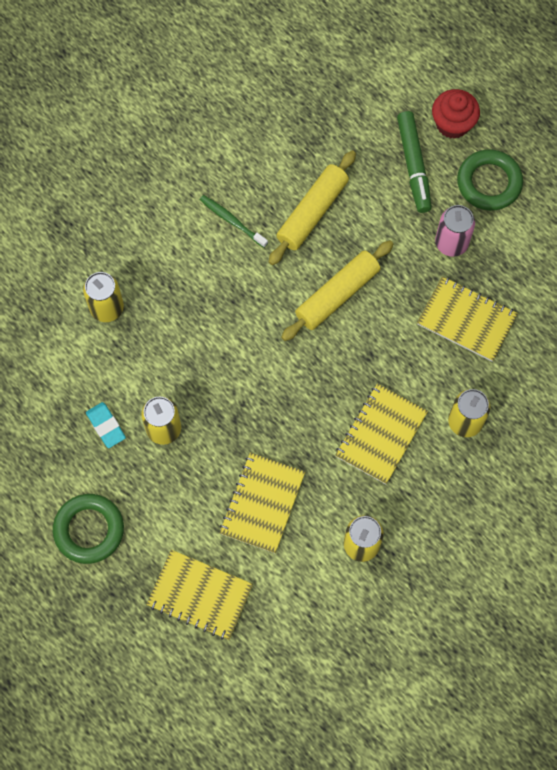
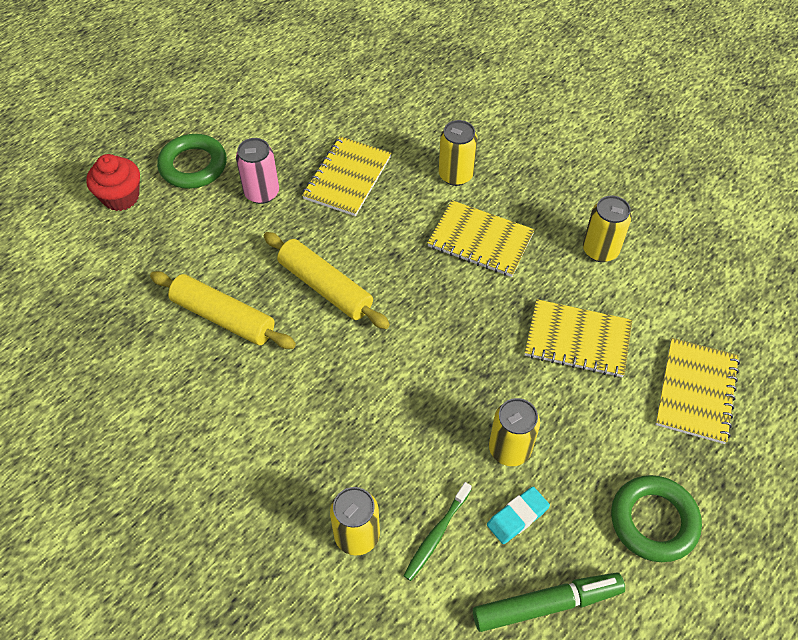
camera: 95 degrees left, 15 degrees down
green toothbrush [200,195,268,248] -> green toothbrush moved to [403,482,472,581]
green marker [397,111,432,213] -> green marker moved to [473,572,625,632]

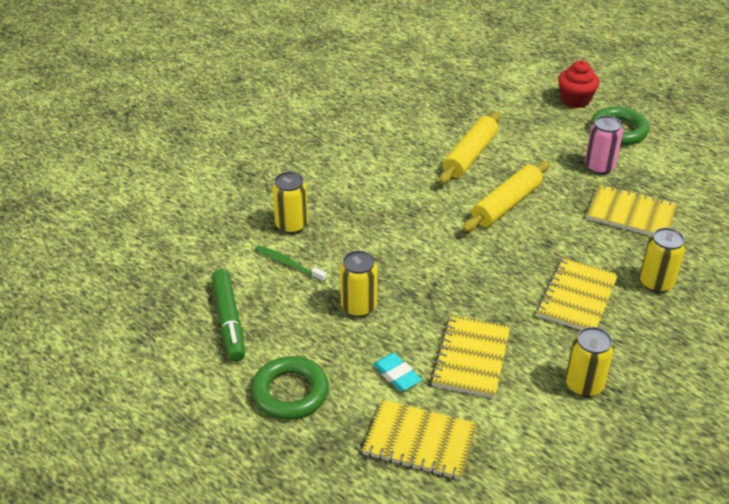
camera: 90 degrees right, 15 degrees down
turquoise eraser [487,487,550,544] -> turquoise eraser moved to [373,353,422,391]

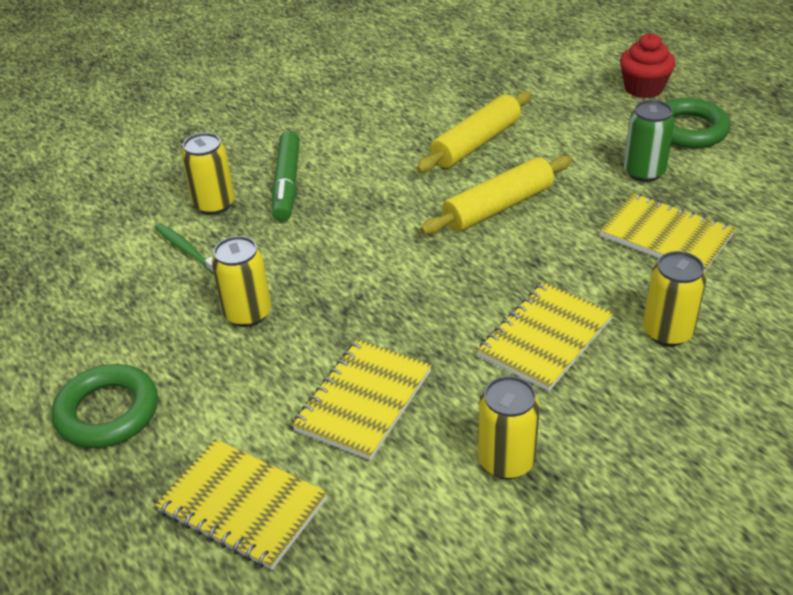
camera: 15 degrees right, 0 degrees up
green marker [212,269,245,362] -> green marker moved to [272,131,300,222]
turquoise eraser [373,353,422,391] -> none
pink can [585,115,623,175] -> green can [624,100,675,182]

